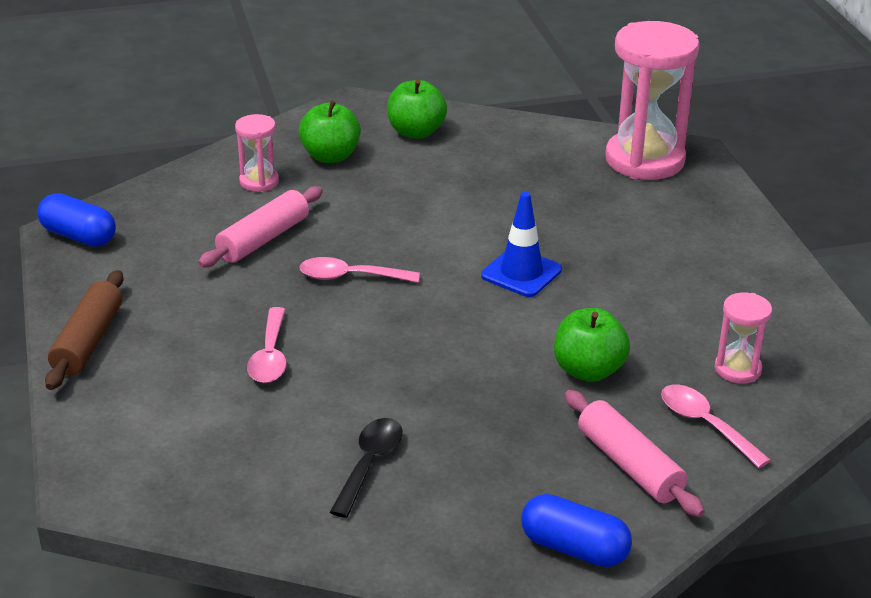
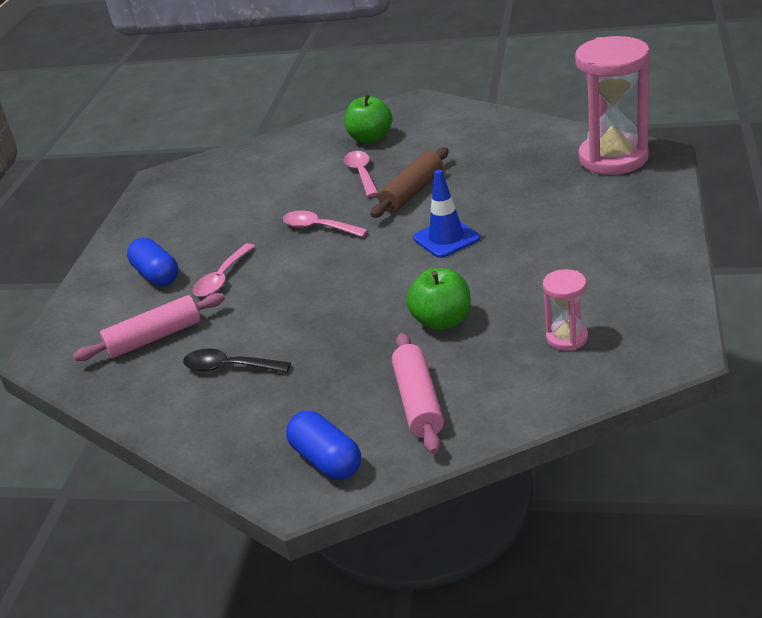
camera: 30 degrees right, 0 degrees up
blue capsule [38,193,116,247] -> blue capsule moved to [127,238,178,286]
brown rolling pin [45,270,124,390] -> brown rolling pin moved to [370,147,449,218]
pink rolling pin [198,186,323,268] -> pink rolling pin moved to [73,293,225,361]
pink hourglass [235,114,279,192] -> none
black spoon [330,418,403,518] -> black spoon turned 120 degrees counterclockwise [183,348,291,373]
green apple [387,80,447,139] -> none
pink spoon [661,384,771,468] -> pink spoon moved to [344,151,379,197]

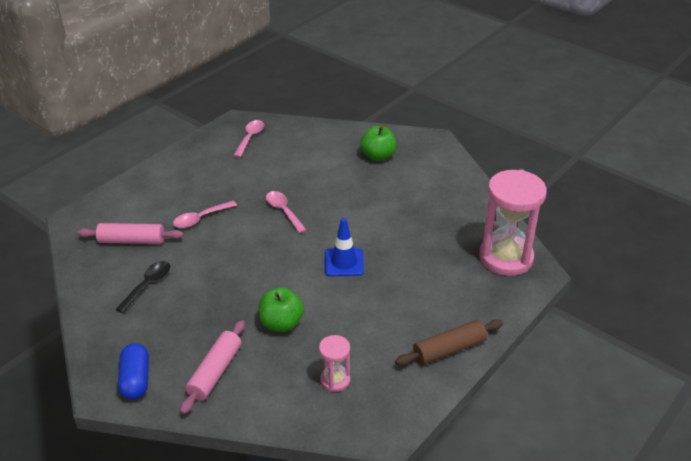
camera: 25 degrees right, 5 degrees up
blue capsule [127,238,178,286] -> none
black spoon [183,348,291,373] -> black spoon turned 75 degrees clockwise [115,261,170,313]
pink spoon [344,151,379,197] -> pink spoon moved to [233,120,264,158]
brown rolling pin [370,147,449,218] -> brown rolling pin moved to [395,319,503,366]

